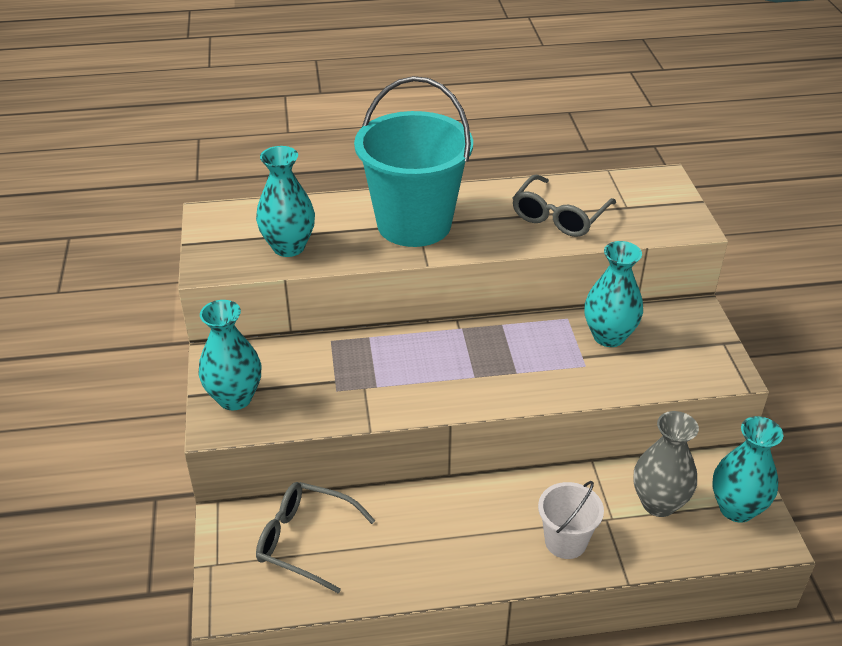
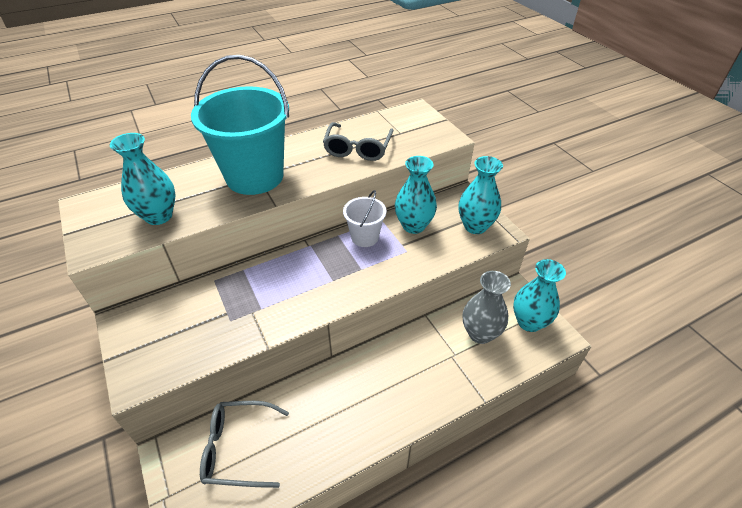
camera: 20 degrees left, 5 degrees up
turquoise vase [198,300,261,410] -> turquoise vase moved to [459,156,503,234]
white bucket [538,481,604,559] -> white bucket moved to [343,190,386,247]

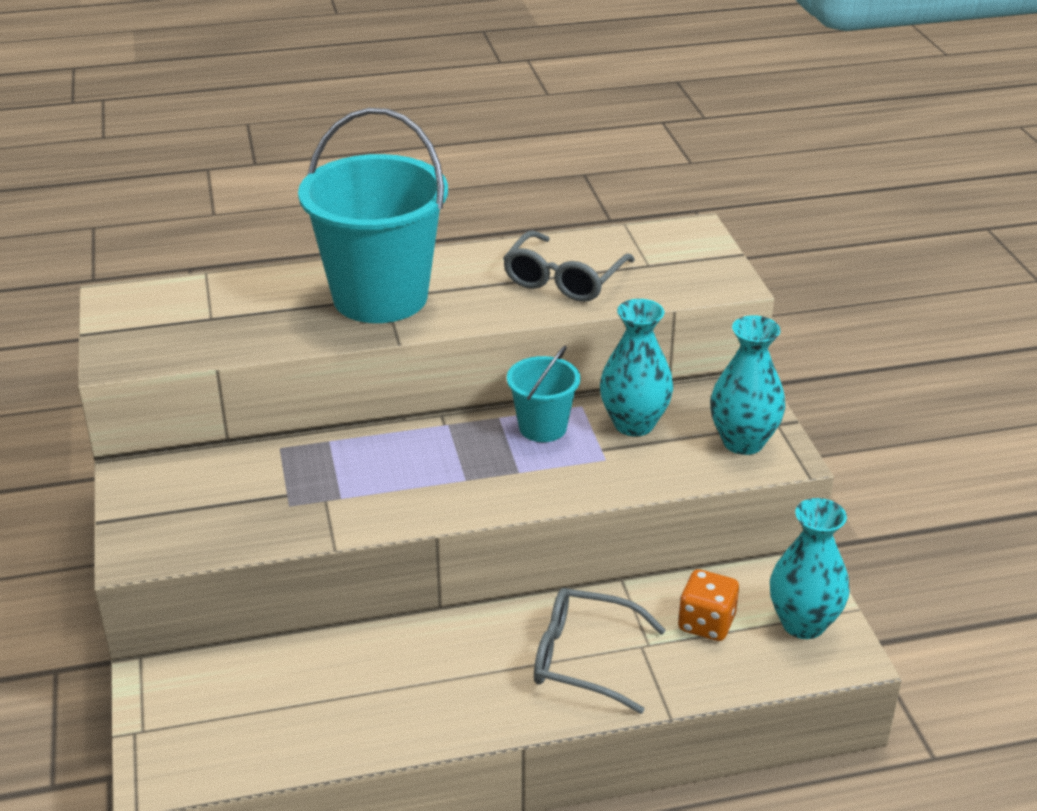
camera: 15 degrees right, 10 degrees down
turquoise vase [110,133,176,225] -> none
grey glasses [200,401,289,488] -> grey glasses moved to [534,588,666,714]
white bucket [343,190,386,247] -> turquoise bucket [507,346,581,442]
grey vase [463,271,511,344] -> orange dice [678,569,739,641]

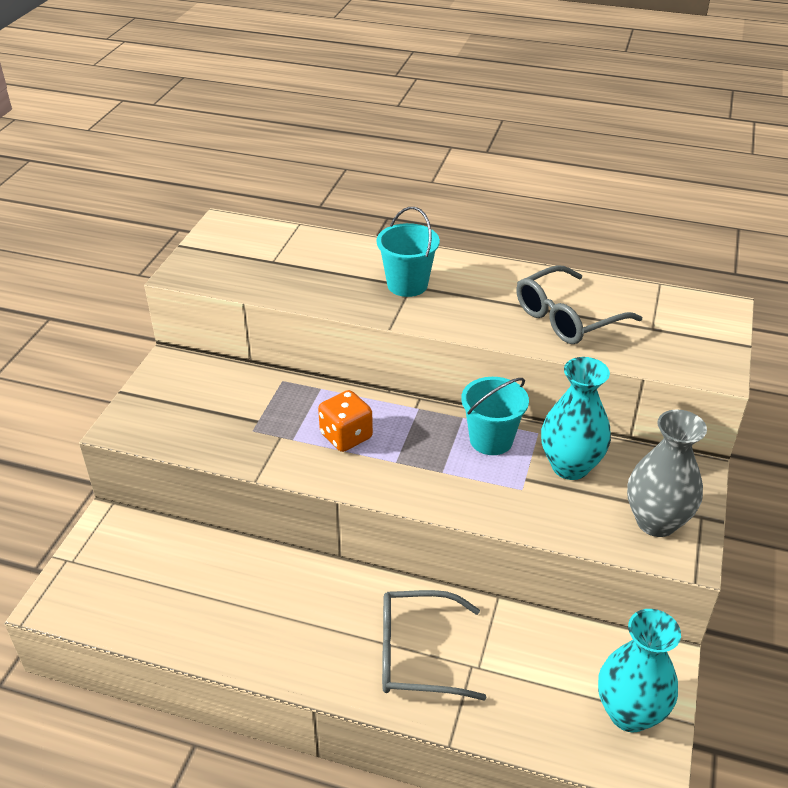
camera: 30 degrees right, 5 degrees up
turquoise bucket [298,108,448,323] -> turquoise bucket [376,207,440,297], size x0.50
grey glasses [534,588,666,714] -> grey glasses turned 45 degrees counterclockwise [382,590,487,700]
orange dice [678,569,739,641] -> orange dice moved to [318,390,373,452]
turquoise vase [710,315,786,455] -> grey vase [627,409,707,537]

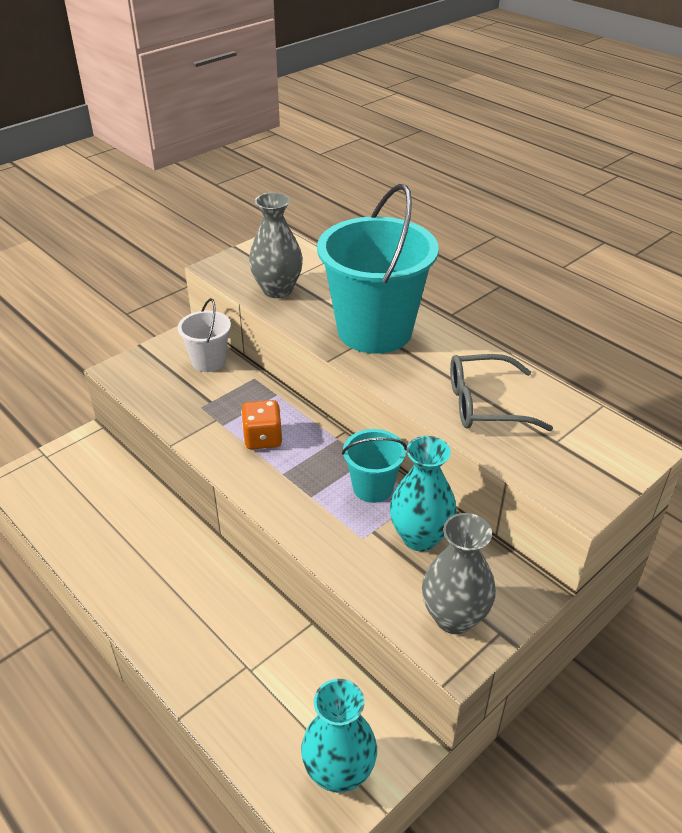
camera: 30 degrees right, 0 degrees up
turquoise bucket [376,207,440,297] -> turquoise bucket [317,184,439,354], size x2.01
grey glasses [382,590,487,700] -> none
none -> white bucket [178,298,231,372]
none -> grey vase [249,192,303,298]

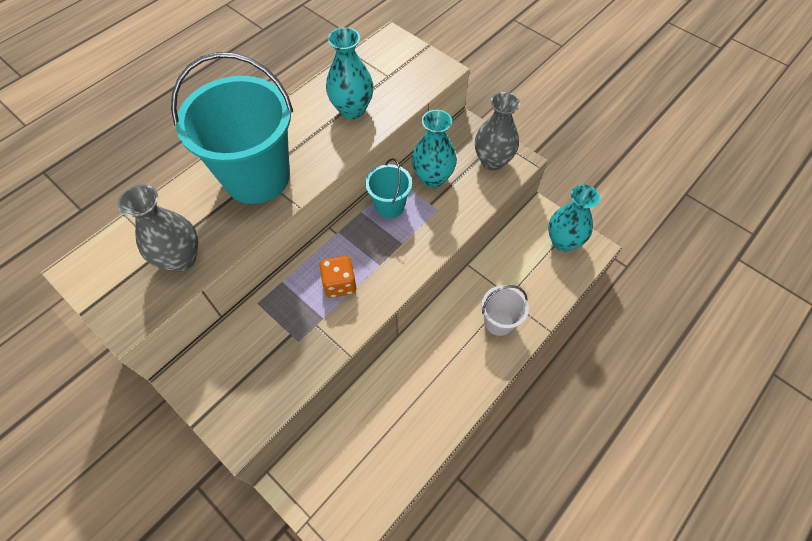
camera: 95 degrees left, 20 degrees up
white bucket [178,298,231,372] -> white bucket moved to [481,285,529,336]
grey glasses [450,354,553,431] -> turquoise vase [326,27,374,119]

